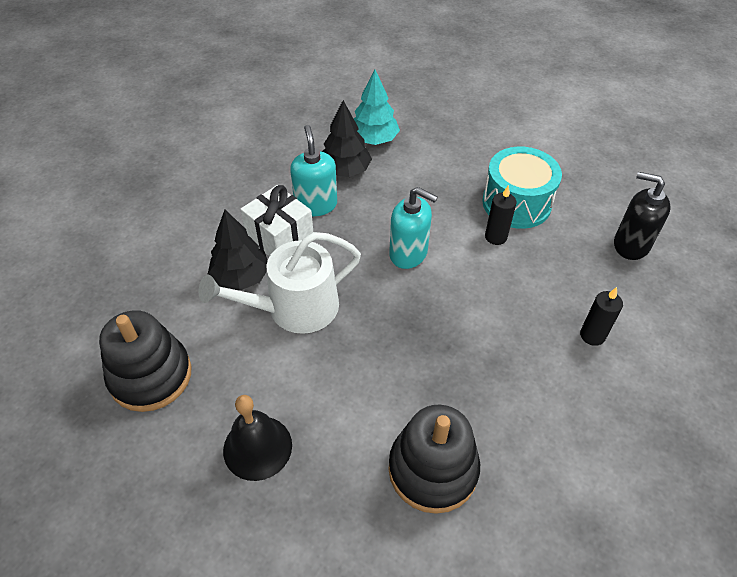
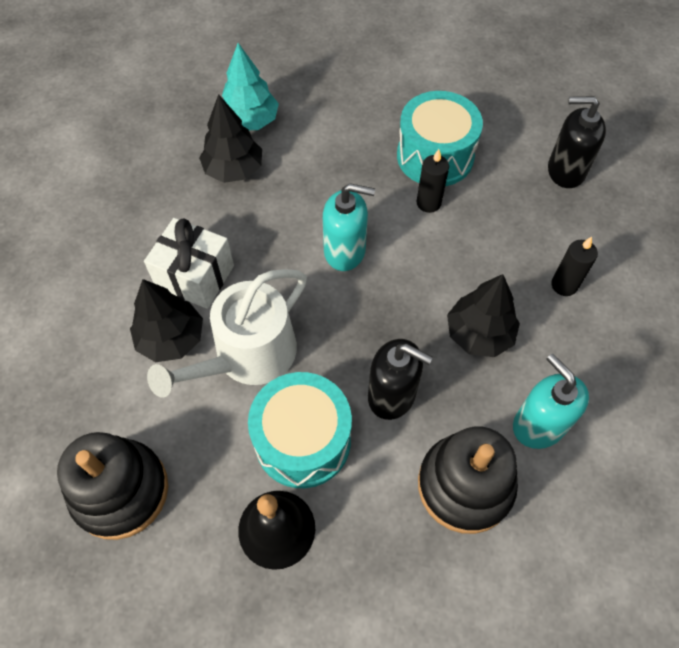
camera: 20 degrees left, 10 degrees up
turquoise soap dispenser [290,125,337,216] -> turquoise soap dispenser moved to [513,354,589,449]
none -> turquoise drum [248,372,352,488]
none -> black soap dispenser [368,339,433,420]
none -> black tree [447,274,520,357]

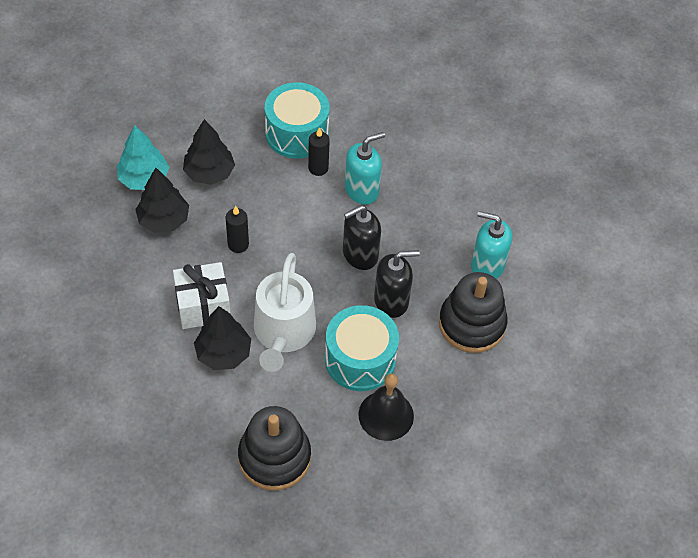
camera: 40 degrees left, 5 degrees down
turquoise soap dispenser [323,183,375,271] -> turquoise soap dispenser moved to [345,132,385,205]
black tree [447,274,520,357] -> black tree moved to [183,119,235,185]
black soap dispenser [548,96,606,188] -> black soap dispenser moved to [343,205,381,270]
black candle [551,237,598,296] -> black candle moved to [226,205,249,253]

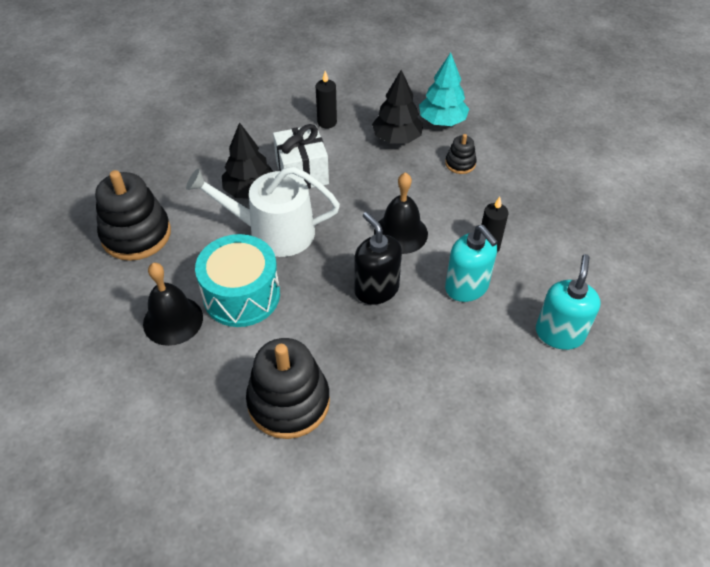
camera: 90 degrees right, 5 degrees down
black tree [183,119,235,185] -> black stacking toy [445,134,477,174]
black candle [226,205,249,253] -> black candle moved to [316,71,337,129]
turquoise drum [265,82,329,159] -> none
black soap dispenser [374,250,420,318] -> none
turquoise soap dispenser [471,211,512,279] -> turquoise soap dispenser moved to [536,254,601,350]
none -> black bell [374,172,428,254]

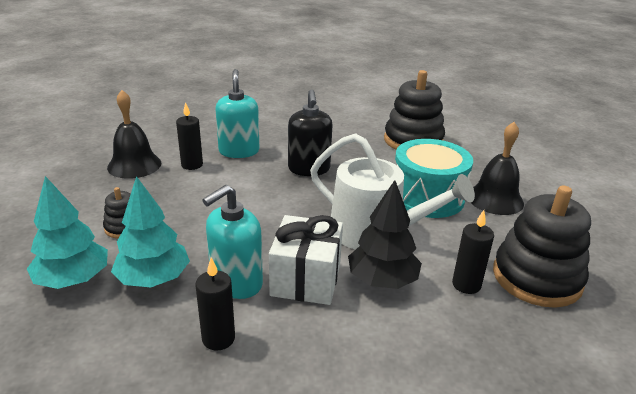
camera: 155 degrees left, 20 degrees down
black tree [372,70,423,144] -> turquoise tree [111,176,190,287]
black bell [374,172,428,254] -> black bell moved to [107,90,161,179]
turquoise soap dispenser [536,254,601,350] -> turquoise soap dispenser moved to [203,185,263,299]
none -> black candle [452,210,494,294]

